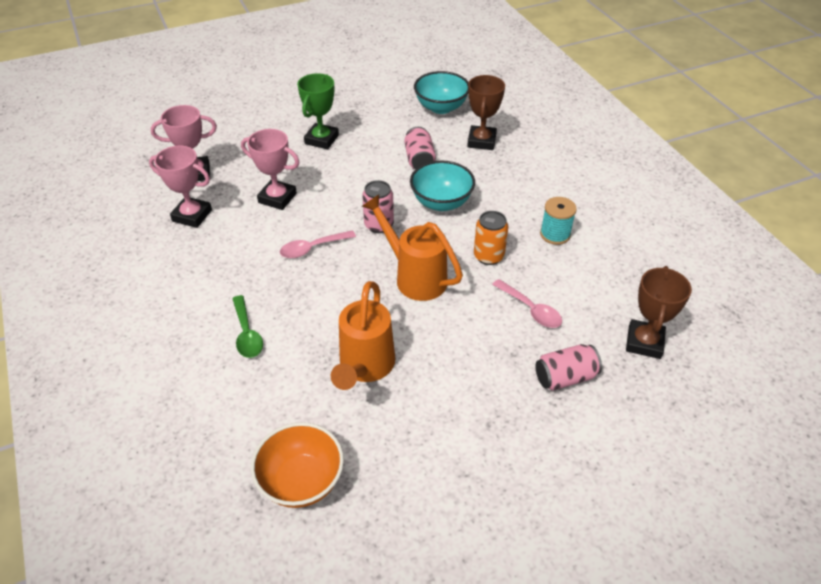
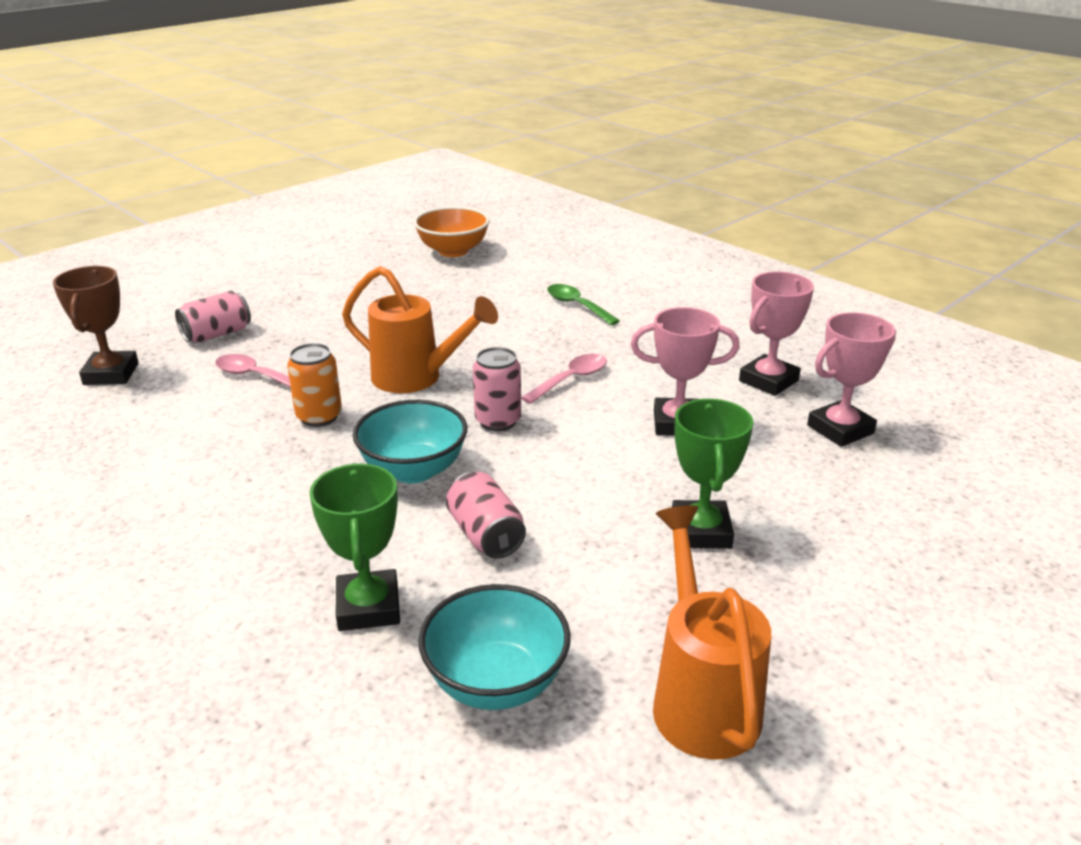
camera: 160 degrees right, 15 degrees down
pink trophy [149,146,212,228] -> pink trophy turned 45 degrees counterclockwise [739,272,814,396]
orange watering can [331,281,395,390] -> orange watering can moved to [653,505,771,760]
brown trophy [467,75,505,150] -> green trophy [309,463,400,631]
turquoise spool [540,197,577,245] -> none

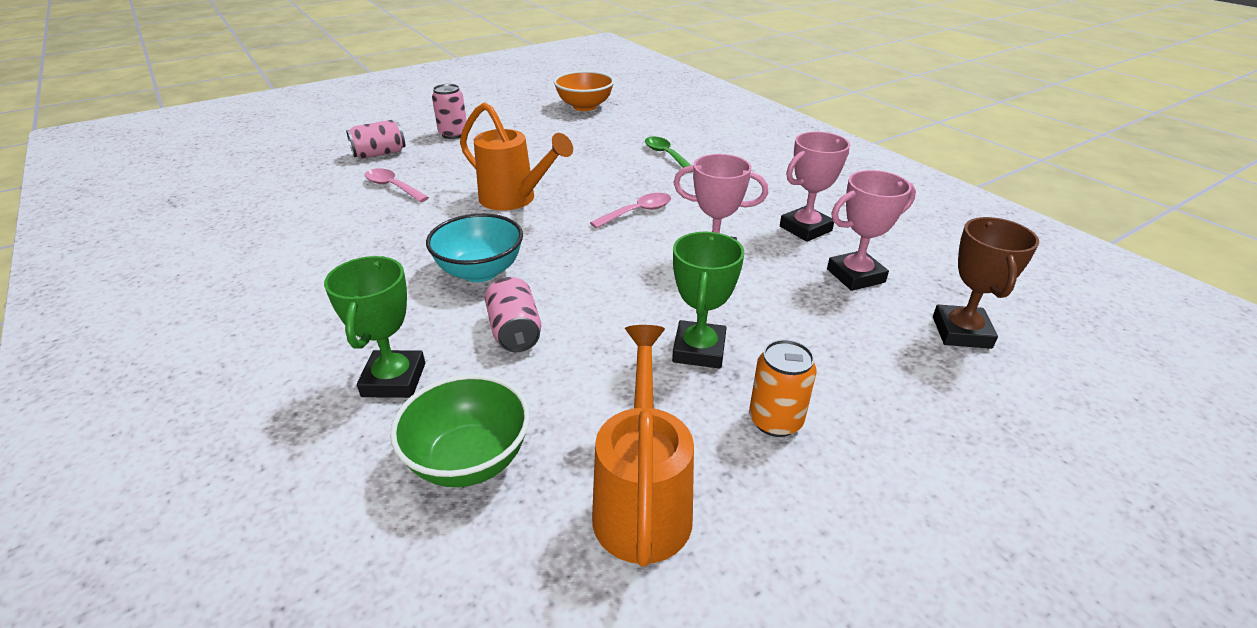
camera: 10 degrees right, 5 degrees up
brown trophy [53,266,139,385] -> brown trophy moved to [933,217,1039,349]
orange can [287,343,342,427] -> orange can moved to [749,339,817,437]
turquoise bowl [418,584,571,710] -> green bowl [390,374,530,487]
pink can [473,347,521,431] -> pink can moved to [432,84,467,139]

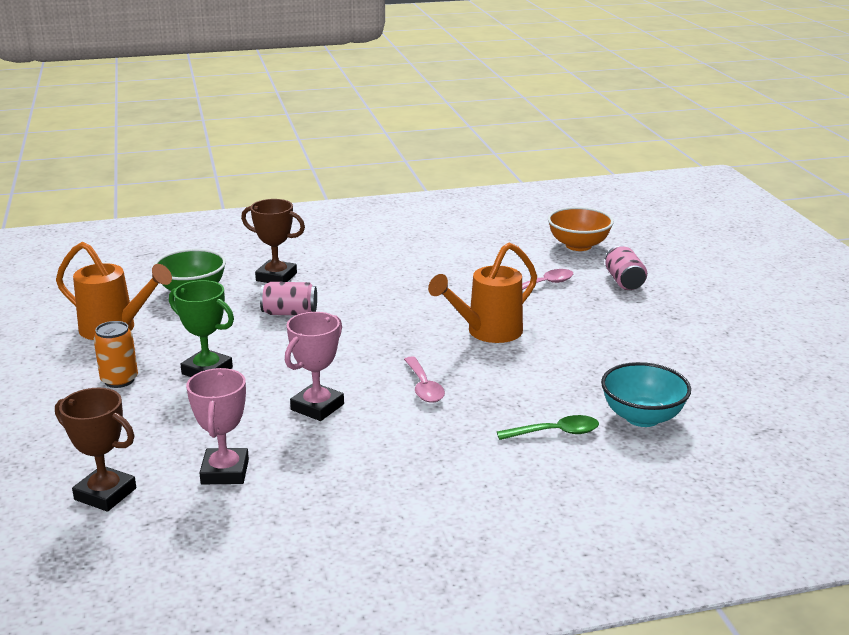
camera: 110 degrees right, 10 degrees down
green trophy [324,256,425,398] -> brown trophy [241,199,305,283]
turquoise bowl [426,213,523,282] -> turquoise bowl moved to [601,362,691,427]
pink can [432,84,467,139] -> none
orange bowl [554,71,614,111] -> orange bowl moved to [548,207,614,251]
pink trophy [780,132,850,242] -> none

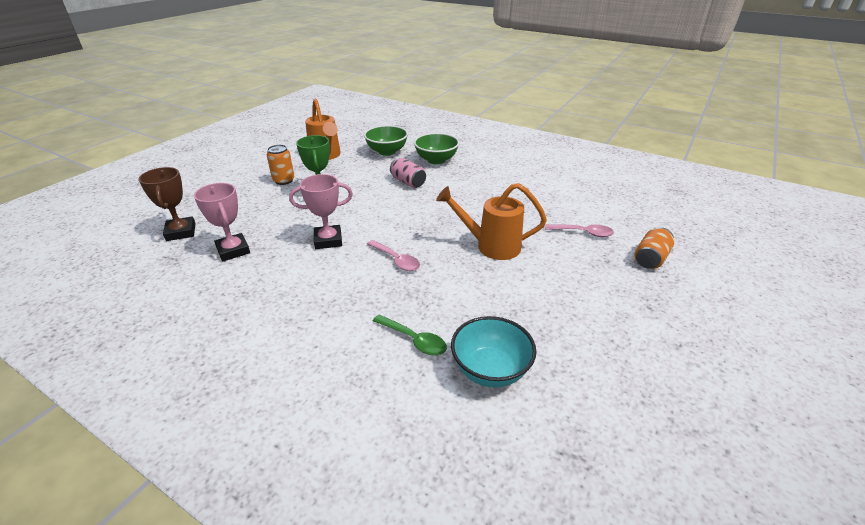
camera: 45 degrees right, 10 degrees up
pink trophy [186,368,249,484] -> pink trophy turned 75 degrees counterclockwise [194,183,250,261]
brown trophy [241,199,305,283] -> green bowl [414,133,459,165]
pink spoon [404,356,445,403] -> pink spoon turned 75 degrees counterclockwise [367,240,420,271]
orange bowl [548,207,614,251] -> none
pink can [605,246,647,290] -> orange can [634,227,674,269]

